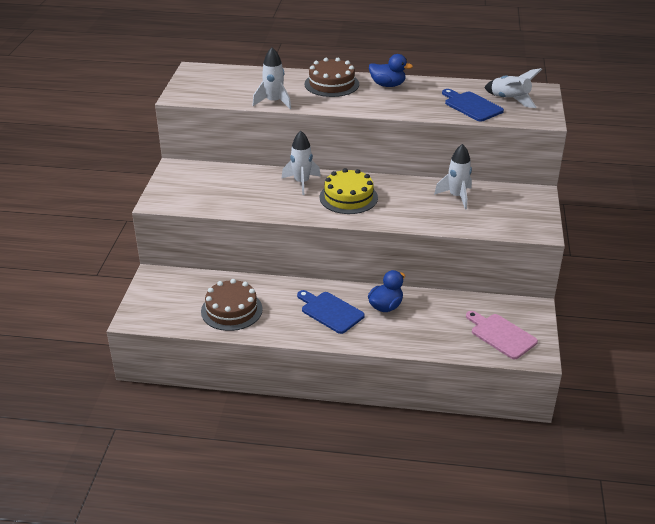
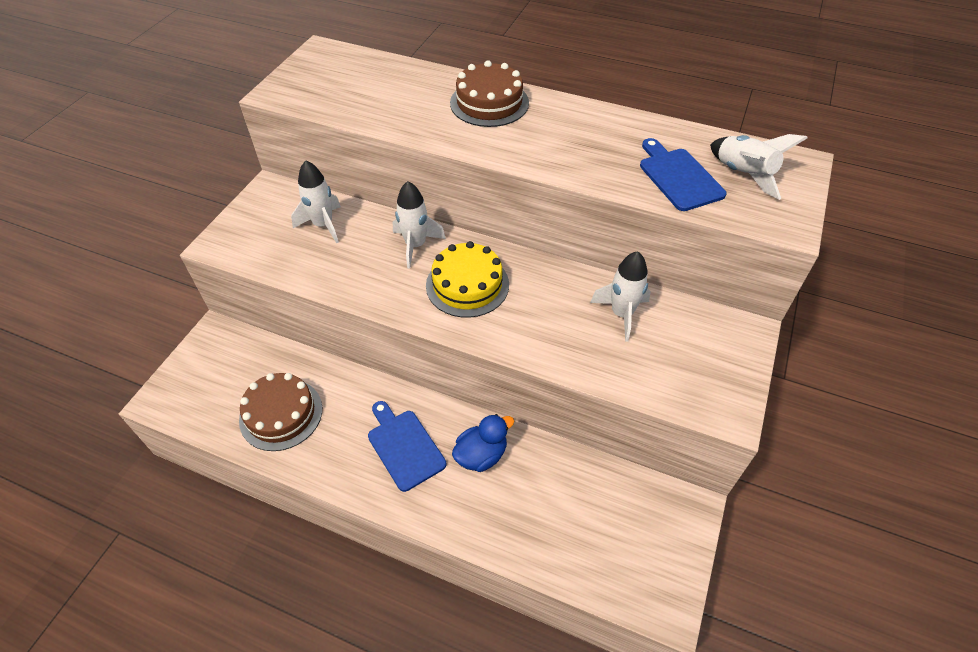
camera: 15 degrees right, 15 degrees up
white rocket [252,47,291,109] -> white rocket moved to [291,161,341,243]
blue duck [369,54,413,87] -> none
pink cutting board [466,311,538,359] -> none

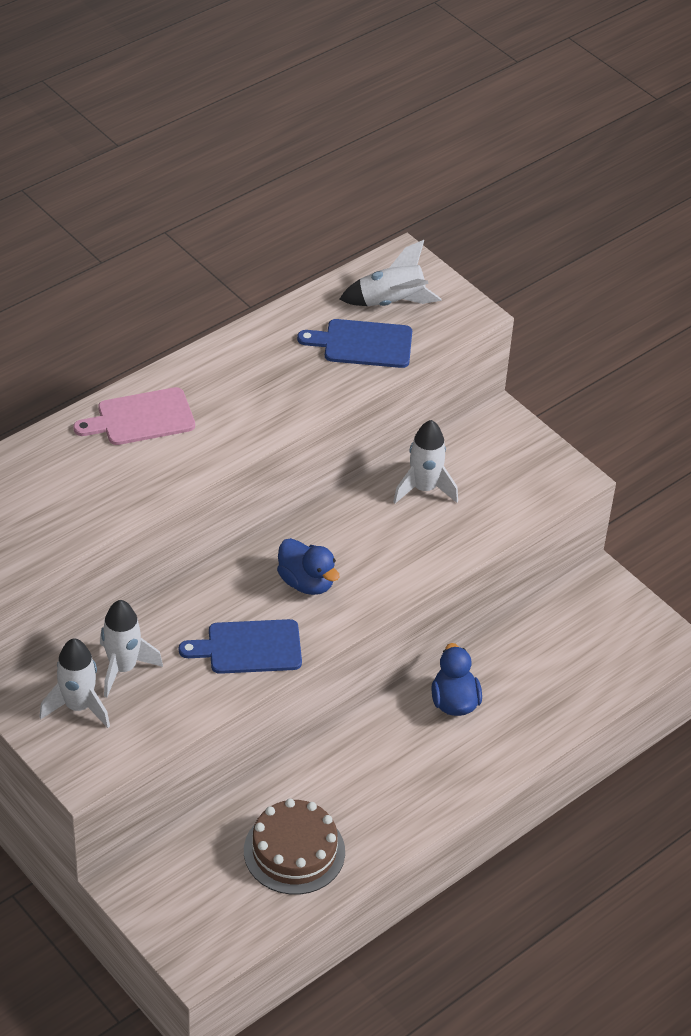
camera: 65 degrees left, 5 degrees down
blue cutting board [368,401,447,492] -> blue cutting board moved to [179,619,302,674]
white rocket [393,181,446,269] -> white rocket moved to [39,638,110,728]
yellow cake [426,241,509,318] -> blue duck [277,538,339,595]
brown cake [450,60,529,127] -> pink cutting board [73,387,195,445]

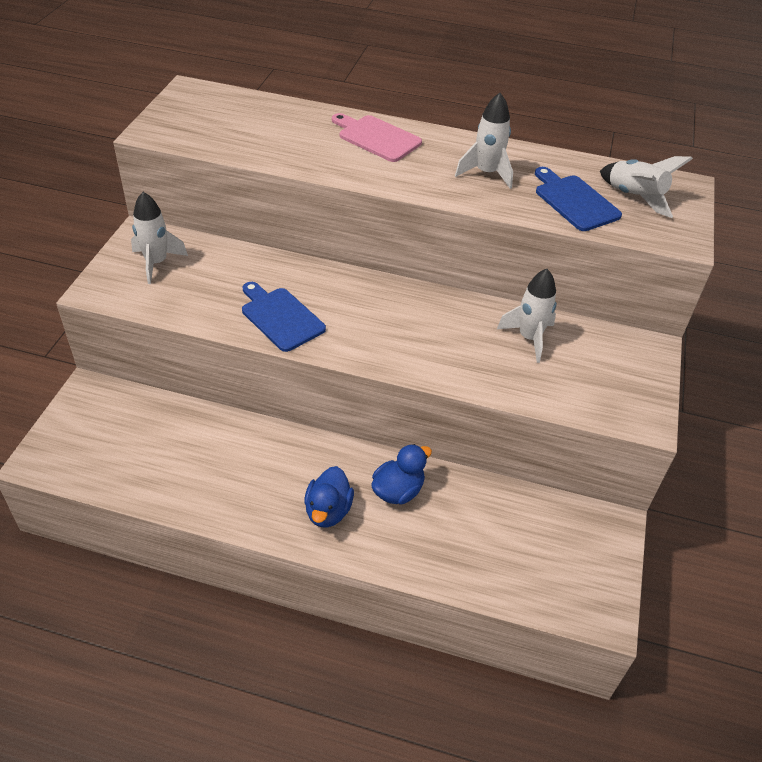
camera: 55 degrees right, 0 degrees up
white rocket [100,600,163,697] -> white rocket moved to [455,93,513,189]
brown cake [244,799,345,895] -> none
blue duck [277,538,339,595] -> blue duck moved to [304,466,354,528]

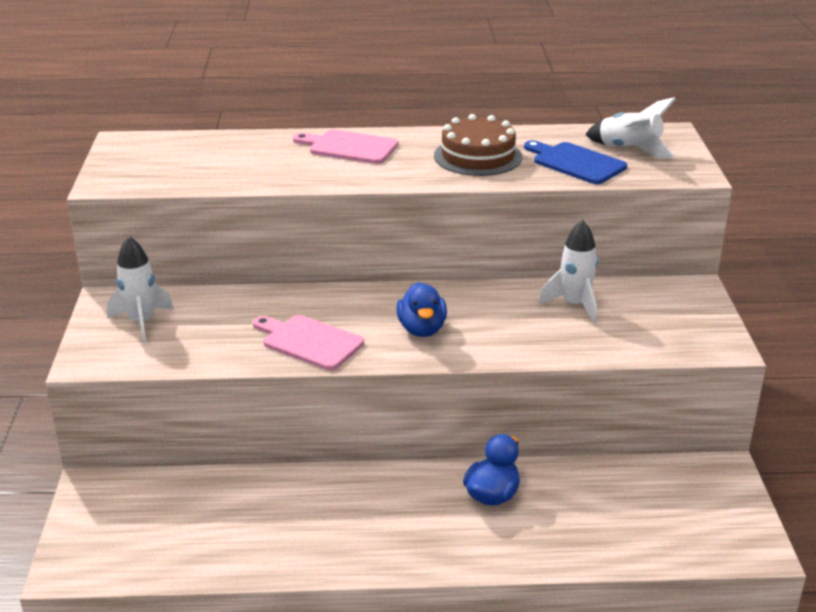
camera: 15 degrees left, 15 degrees down
blue cutting board [242,282,326,352] -> pink cutting board [253,315,364,370]
blue duck [304,466,354,528] -> blue duck moved to [397,282,447,337]
white rocket [455,93,513,189] -> brown cake [434,114,522,176]

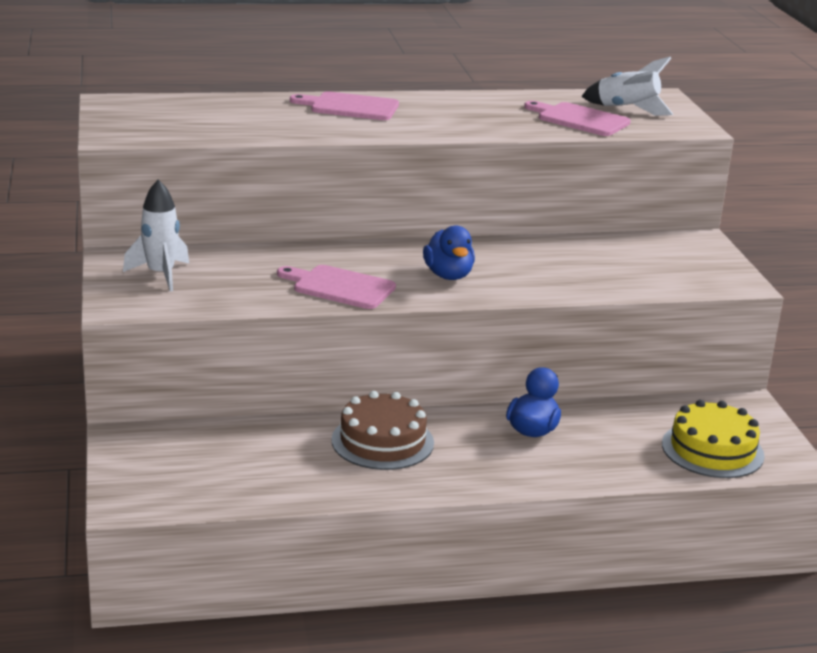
camera: 10 degrees left, 5 degrees down
brown cake [434,114,522,176] -> brown cake moved to [331,391,434,470]
blue cutting board [524,140,627,184] -> pink cutting board [524,101,631,136]
white rocket [538,220,598,324] -> none
none -> yellow cake [662,400,765,478]

